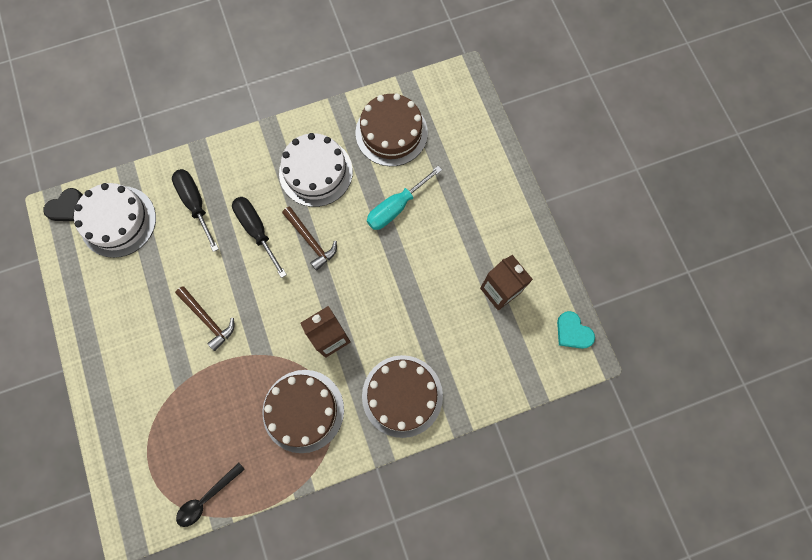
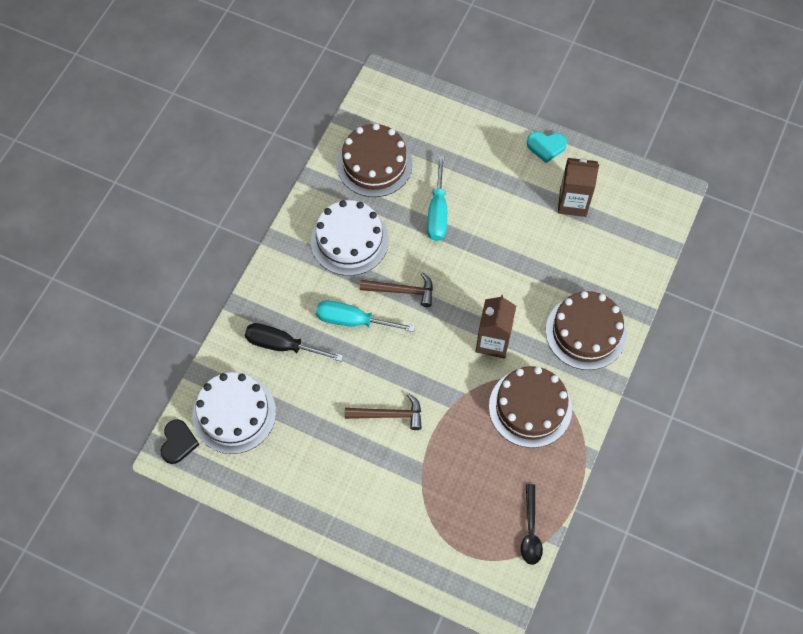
camera: 45 degrees left, 10 degrees down
black screwdriver [232,197,287,278] -> turquoise screwdriver [316,300,415,332]
turquoise heart [557,311,595,349] -> turquoise heart moved to [527,132,567,163]

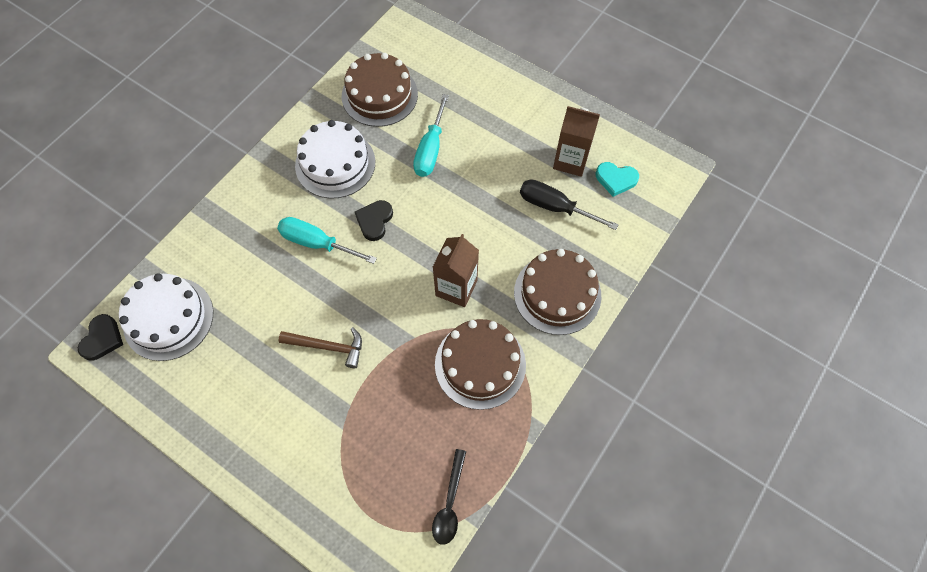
camera: 10 degrees right, 0 degrees up
black screwdriver [245,323,343,361] -> black screwdriver moved to [520,179,619,230]
brown hammer [360,272,433,307] -> black heart [355,200,393,241]
turquoise heart [527,132,567,163] -> turquoise heart moved to [596,162,639,197]

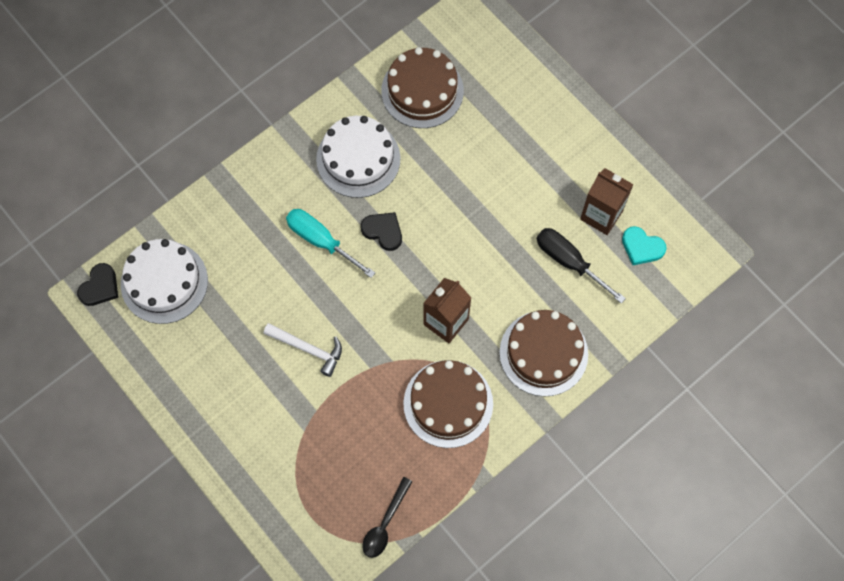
camera: 15 degrees right, 5 degrees up
brown hammer [279,327,362,368] -> white hammer [263,323,342,377]
black heart [355,200,393,241] -> black heart turned 90 degrees clockwise [361,212,402,251]
turquoise screwdriver [413,94,449,177] -> none

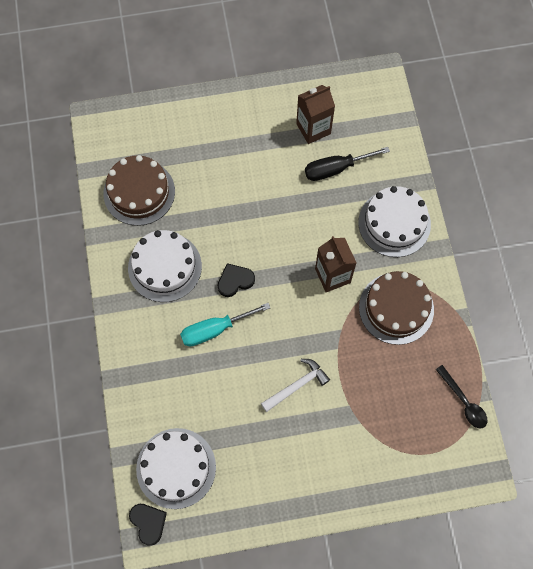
camera: 60 degrees left, 0 degrees up
brown cake [499,310,588,396] -> white cake [358,186,431,257]
turquoise heart [622,226,667,265] -> none

